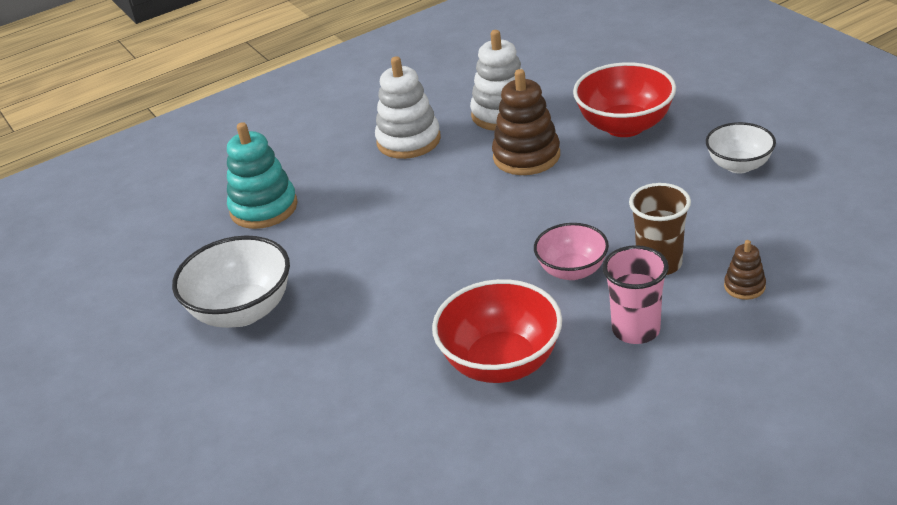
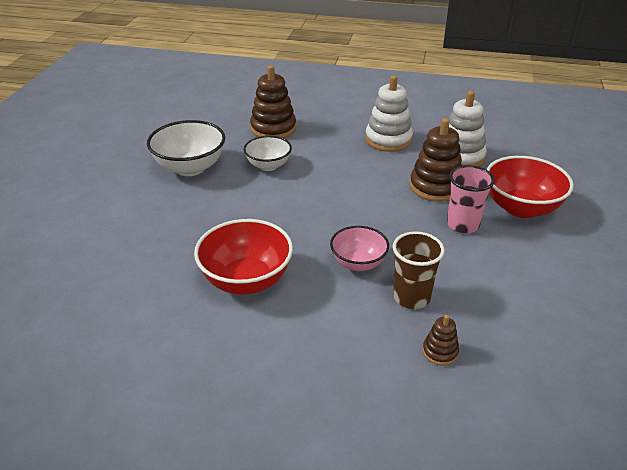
camera: 40 degrees right, 0 degrees up
turquoise stacking toy [227,122,298,229] -> brown stacking toy [250,65,296,138]
pink cup [602,245,669,344] -> pink cup moved to [447,165,495,234]
white bowl [706,122,776,174] -> white bowl moved to [244,136,292,171]

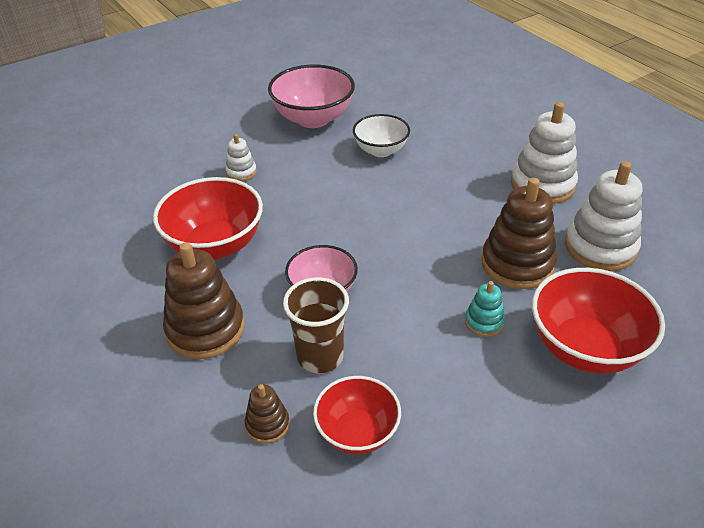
camera: 45 degrees right, 5 degrees up
white bowl [147,120,225,176] -> pink bowl [268,64,355,128]
brown stacking toy [250,65,296,138] -> brown stacking toy moved to [163,242,245,359]
pink cup [447,165,495,234] -> turquoise stacking toy [465,281,505,337]
none -> white stacking toy [225,134,257,181]
none -> red bowl [313,376,401,454]

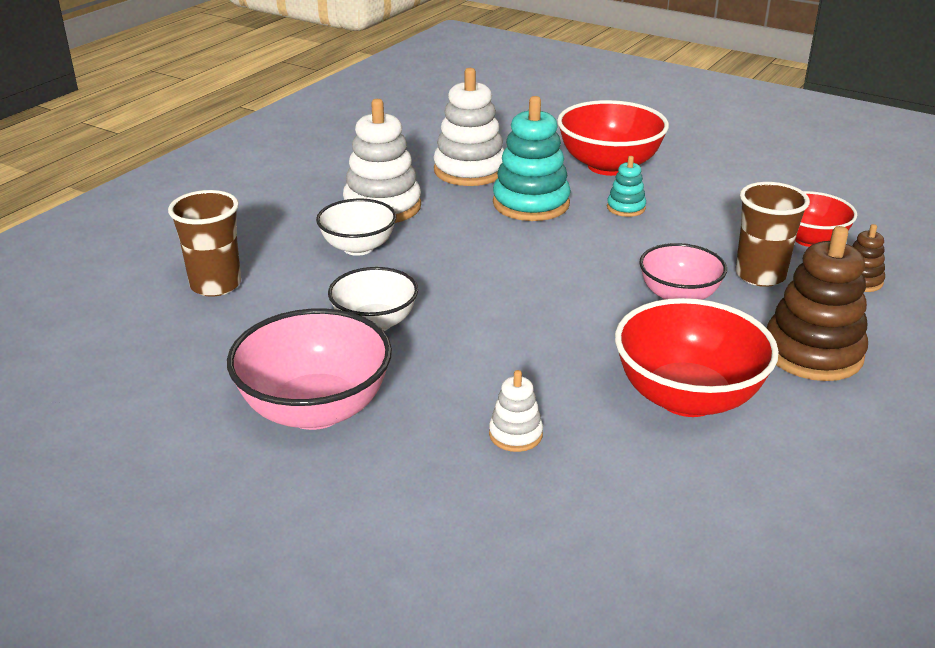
camera: 115 degrees left, 10 degrees down
brown stacking toy [481,178,557,289] -> turquoise stacking toy [493,96,571,221]
none -> brown cup [168,190,241,297]
none -> white bowl [316,199,397,256]

